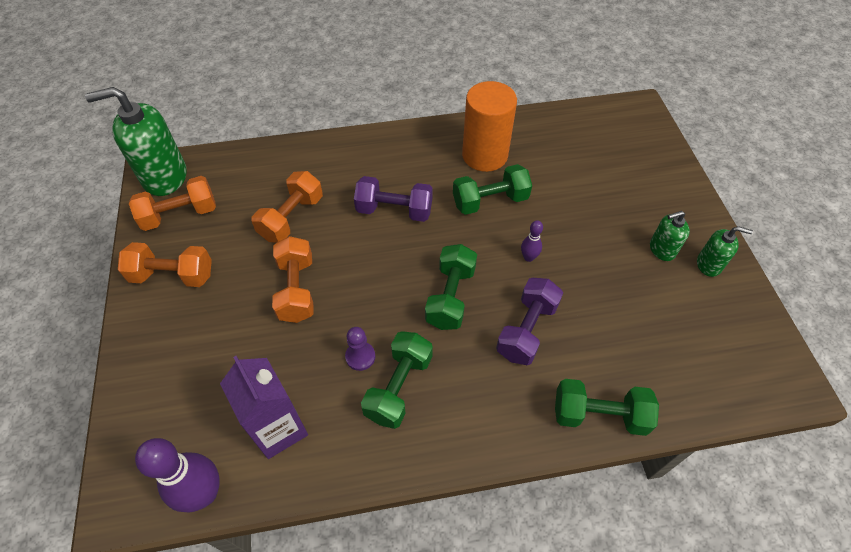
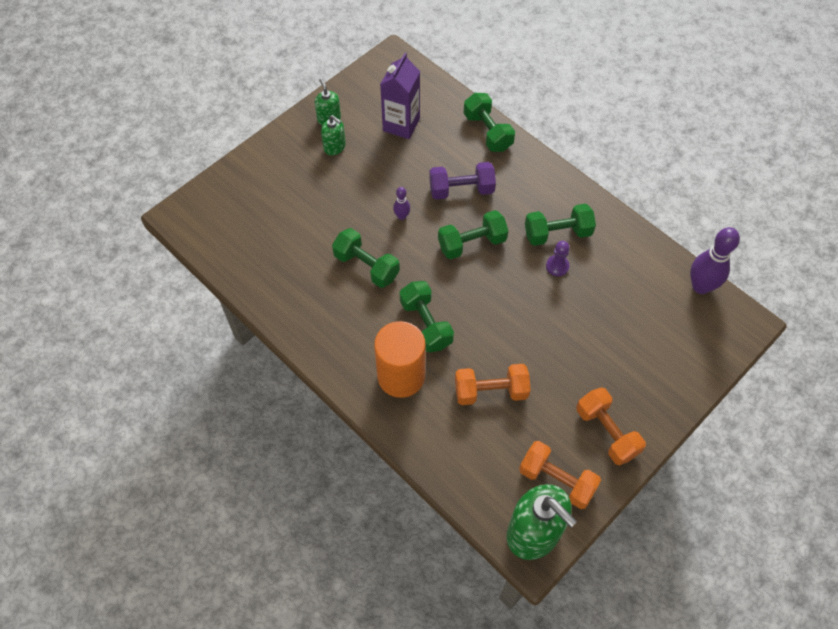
camera: 125 degrees left, 5 degrees up
purple carton [220,356,308,459] -> purple carton moved to [380,53,420,139]
orange dumbbell [272,236,314,323] -> none
purple dumbbell [354,176,433,222] -> green dumbbell [400,281,454,352]
orange cylinder [462,81,517,172] -> orange cylinder moved to [374,321,426,398]

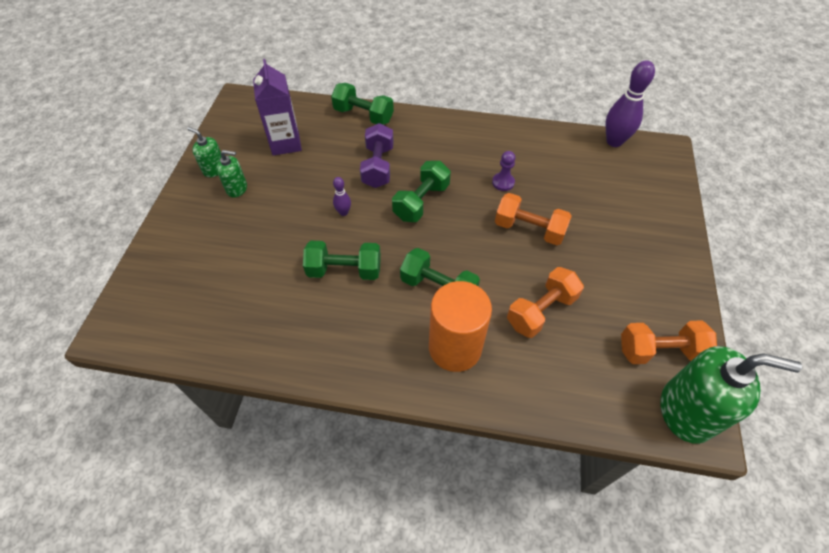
camera: 35 degrees left, 5 degrees down
purple dumbbell [429,162,496,200] -> purple dumbbell turned 45 degrees counterclockwise [360,123,393,188]
green dumbbell [525,204,596,246] -> none
orange dumbbell [576,387,646,465] -> orange dumbbell moved to [495,193,572,245]

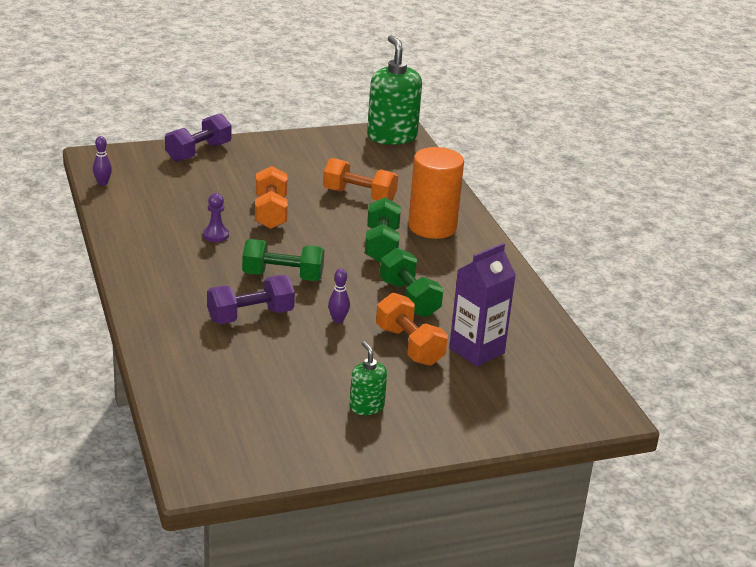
camera: 120 degrees left, 25 degrees down
green soap dispenser [188,127,221,177] -> none
purple carton [253,59,302,156] -> purple carton moved to [449,243,516,367]
green dumbbell [331,83,394,125] -> none
purple bowling pin [606,60,655,147] -> purple bowling pin [93,136,112,186], size x0.49
orange dumbbell [621,320,717,364] -> orange dumbbell moved to [376,293,448,366]
none -> purple dumbbell [165,113,231,162]

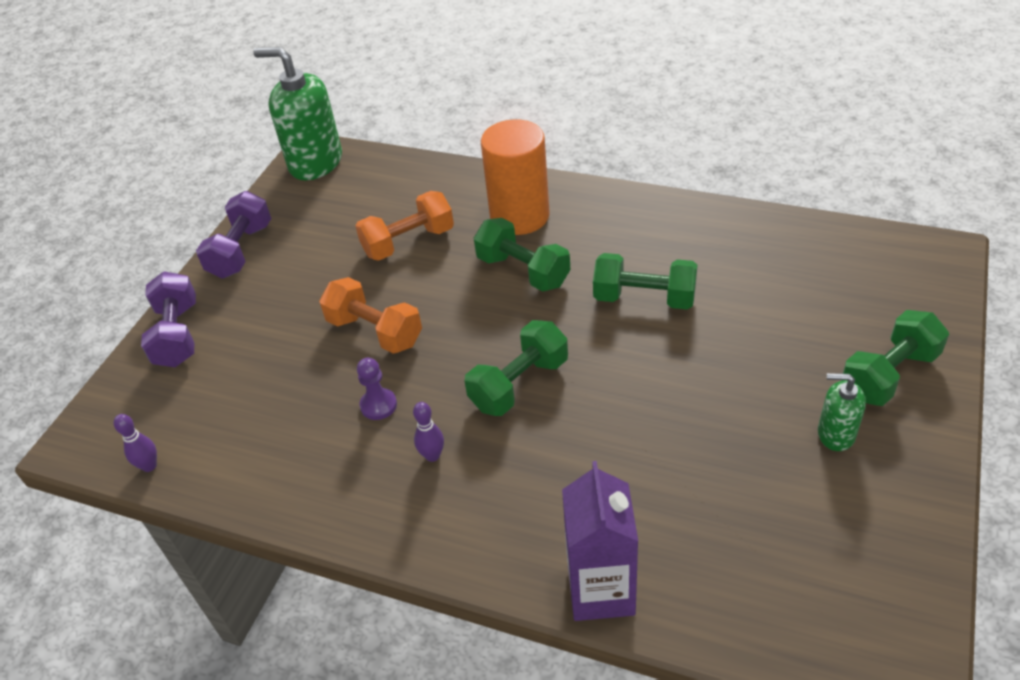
camera: 45 degrees left, 15 degrees up
purple dumbbell [207,275,295,324] -> purple dumbbell moved to [196,191,272,279]
purple bowling pin [328,268,350,323] -> purple bowling pin moved to [413,402,444,462]
orange dumbbell [376,293,448,366] -> none
purple carton [449,243,516,367] -> purple carton moved to [562,461,638,621]
none -> green dumbbell [841,310,949,406]

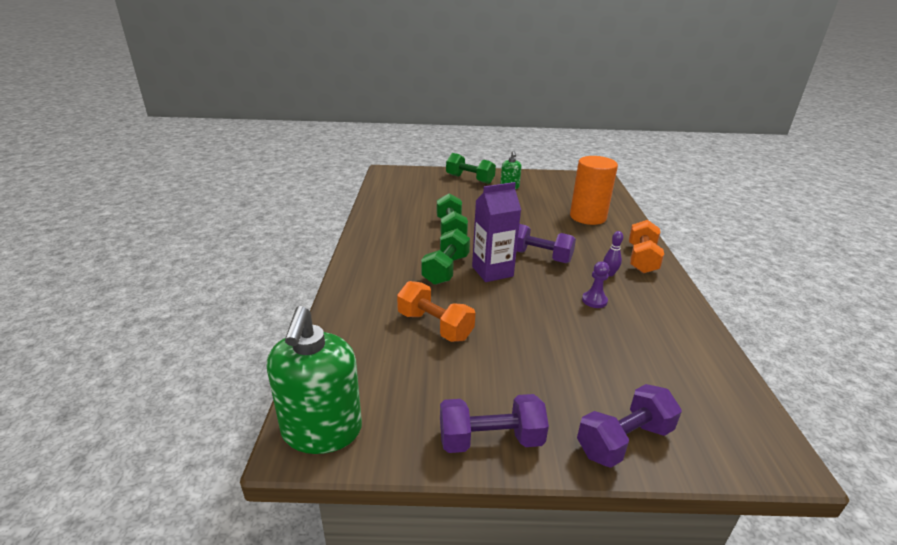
camera: 115 degrees left, 15 degrees down
purple bowling pin [114,414,157,472] -> none
orange dumbbell [319,277,422,354] -> orange dumbbell moved to [629,220,664,274]
green dumbbell [464,320,568,416] -> purple dumbbell [517,224,576,263]
orange cylinder [481,119,550,235] -> orange cylinder moved to [570,156,618,225]
purple carton [562,461,638,621] -> purple carton moved to [472,182,521,282]

